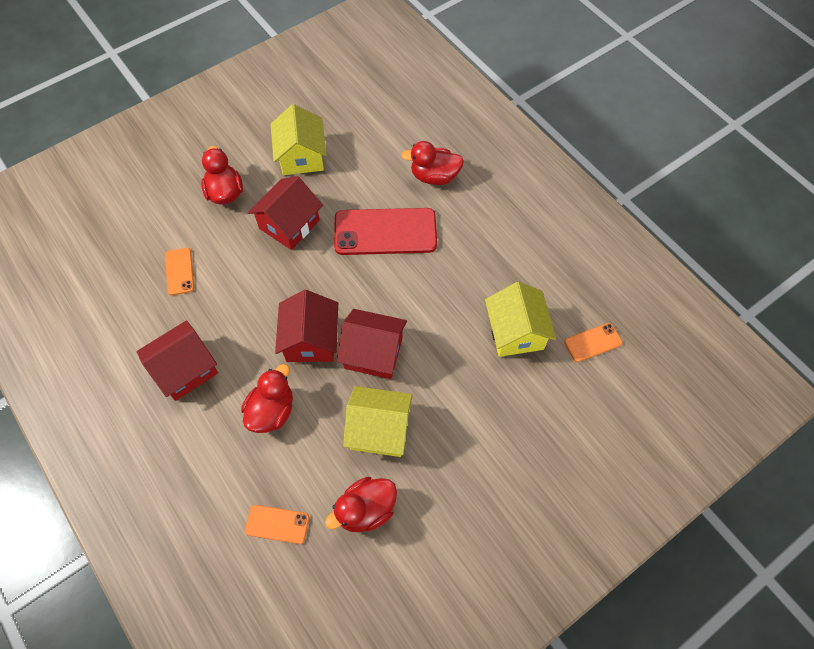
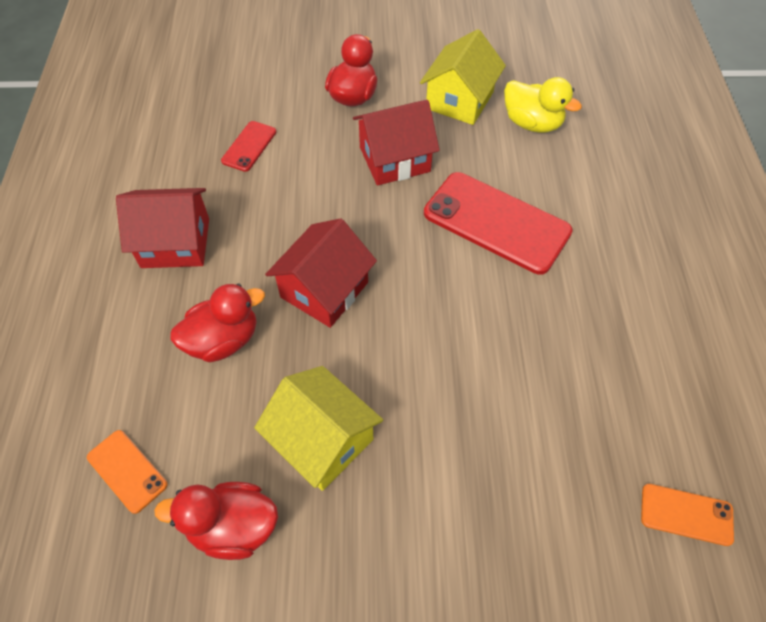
camera: 35 degrees right, 5 degrees down
orange phone [165,248,194,295] -> red phone [221,121,276,172]
red house [337,309,407,379] -> none
red duck [401,141,464,185] -> none
yellow house [485,282,556,357] -> none
none -> yellow duck [504,77,582,133]

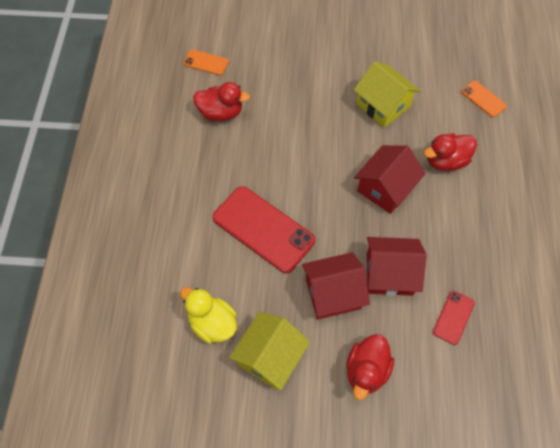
camera: 175 degrees left, 5 degrees up
red house [116,188,209,268] -> red house moved to [367,237,427,296]
red duck [154,482,278,560] -> red duck moved to [193,82,250,121]

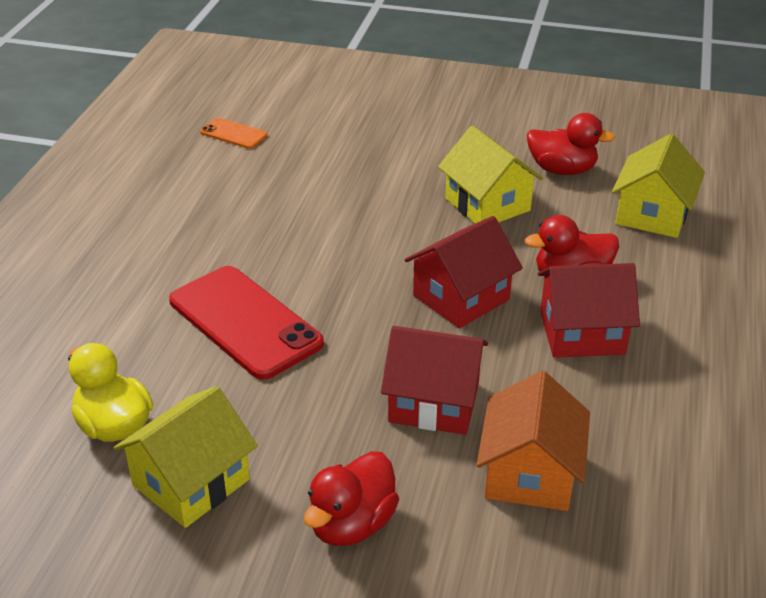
camera: 10 degrees right, 25 degrees down
red duck [193,82,250,121] -> red duck moved to [527,113,615,175]
red house [302,252,370,319] -> red house moved to [538,263,640,358]
red phone [433,291,475,345] -> orange house [476,371,590,511]
orange phone [461,81,507,118] -> yellow house [612,134,705,238]

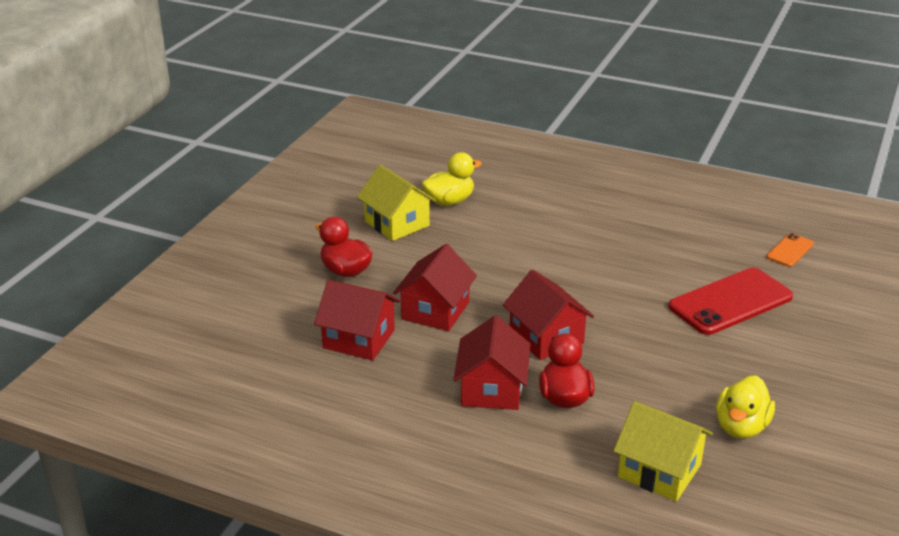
camera: 100 degrees right, 5 degrees down
red phone [169,266,324,380] -> red phone moved to [668,268,793,335]
yellow house [438,126,543,223] -> none
orange house [476,371,590,511] -> red house [314,280,400,360]
red duck [527,113,615,175] -> yellow duck [716,375,775,439]

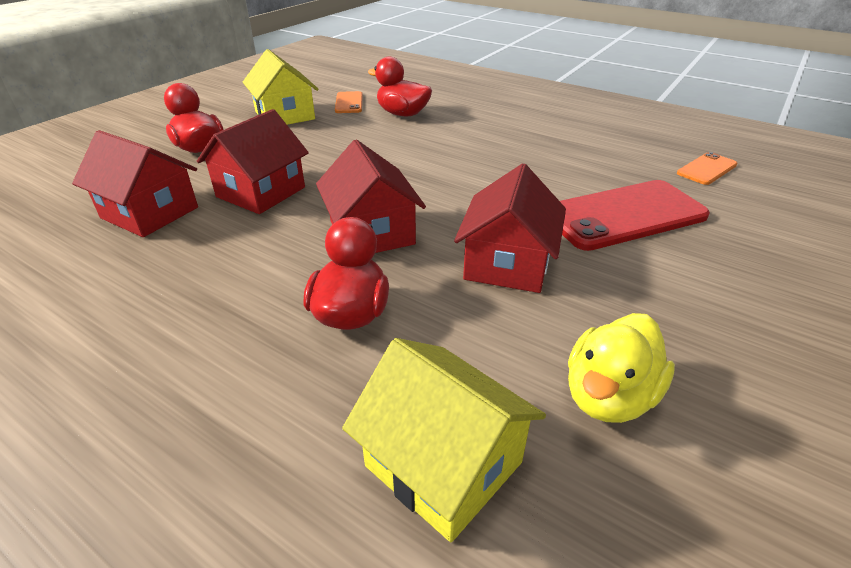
camera: 10 degrees right, 5 degrees up
yellow duck [422,152,482,206] -> orange phone [335,91,363,113]
red house [453,316,530,410] -> red house moved to [454,163,566,293]
none -> red duck [368,57,432,116]

